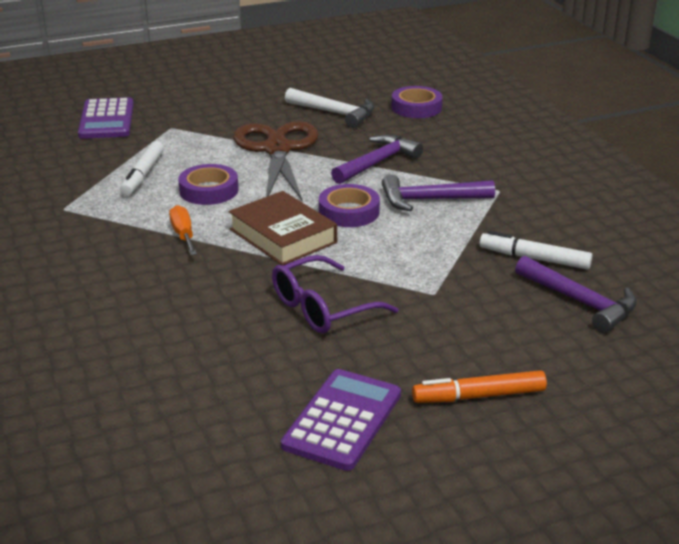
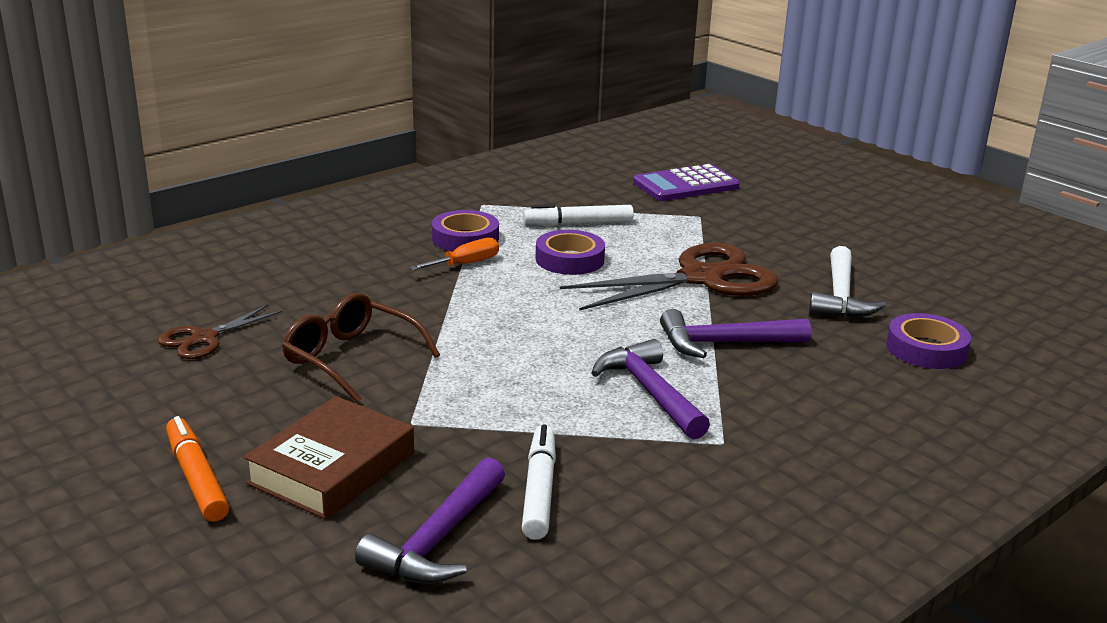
camera: 70 degrees right, 5 degrees down
brown book [229,191,337,265] -> brown book moved to [243,396,414,520]
purple glasses [272,255,398,334] -> brown glasses [282,293,440,403]
purple calculator [281,369,401,471] -> none
purple tape [319,184,380,227] -> purple tape moved to [432,210,499,252]
purple hammer [331,134,423,184] -> purple hammer turned 150 degrees clockwise [660,309,811,358]
none -> brown scissors [158,305,283,359]

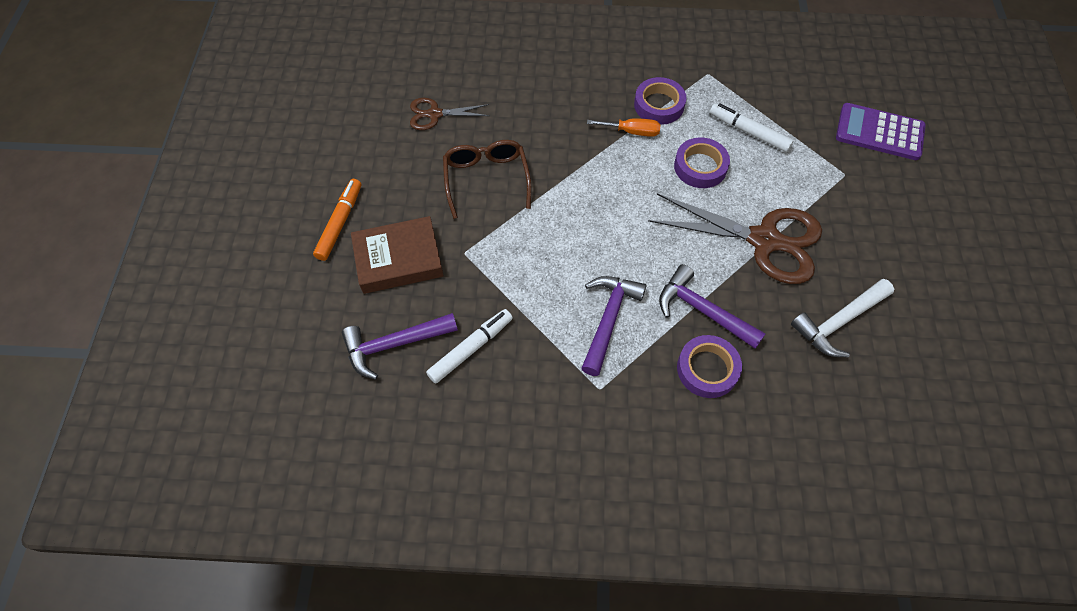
camera: 45 degrees right, 35 degrees up
purple tape [886,313,971,369] -> purple tape moved to [677,335,742,398]

